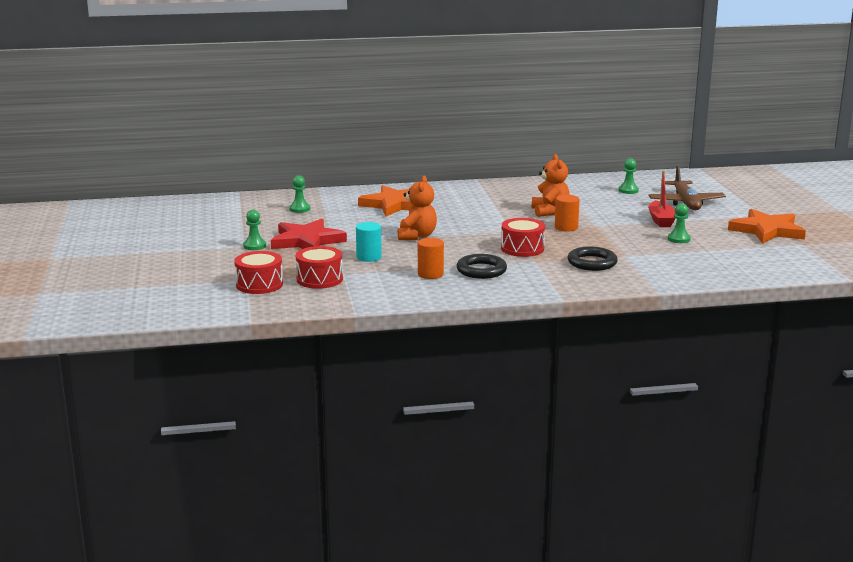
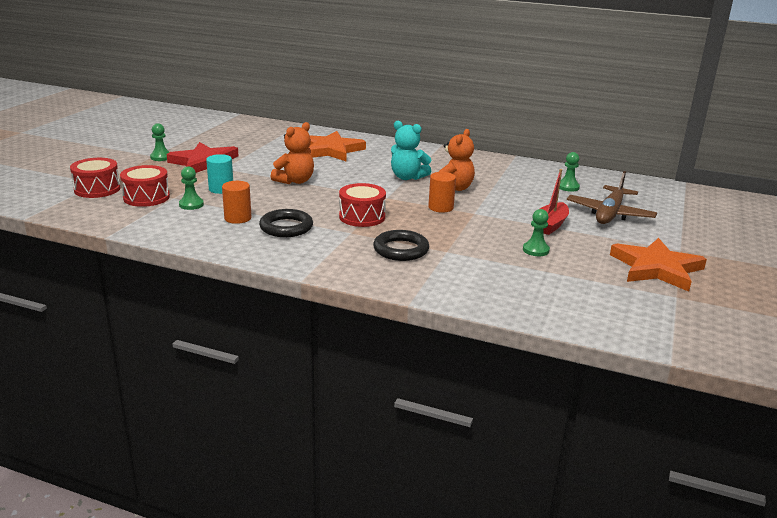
camera: 30 degrees right, 5 degrees up
green pawn [289,175,310,213] -> green pawn moved to [179,166,204,210]
none -> turquoise teddy bear [391,120,431,180]

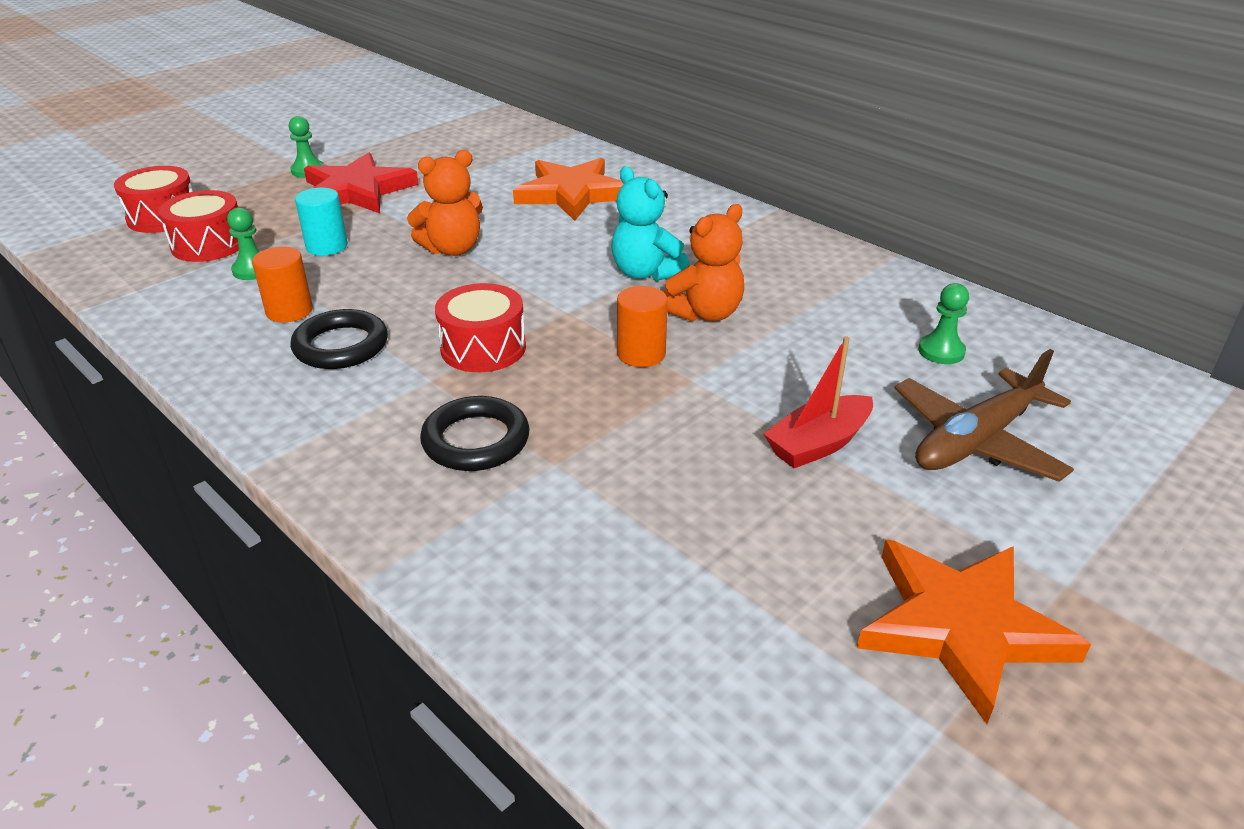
camera: 25 degrees right, 10 degrees up
green pawn [523,209,550,256] -> none

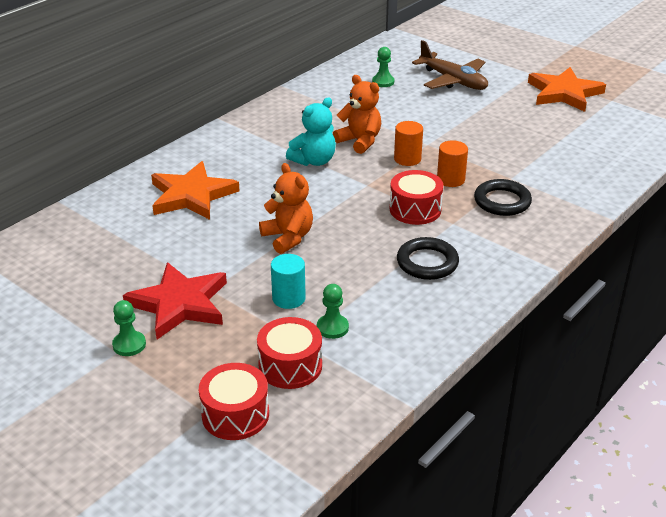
camera: 95 degrees left, 0 degrees up
orange cylinder [252,246,313,323] -> orange cylinder moved to [437,140,468,187]
red boat [764,336,873,468] -> none

